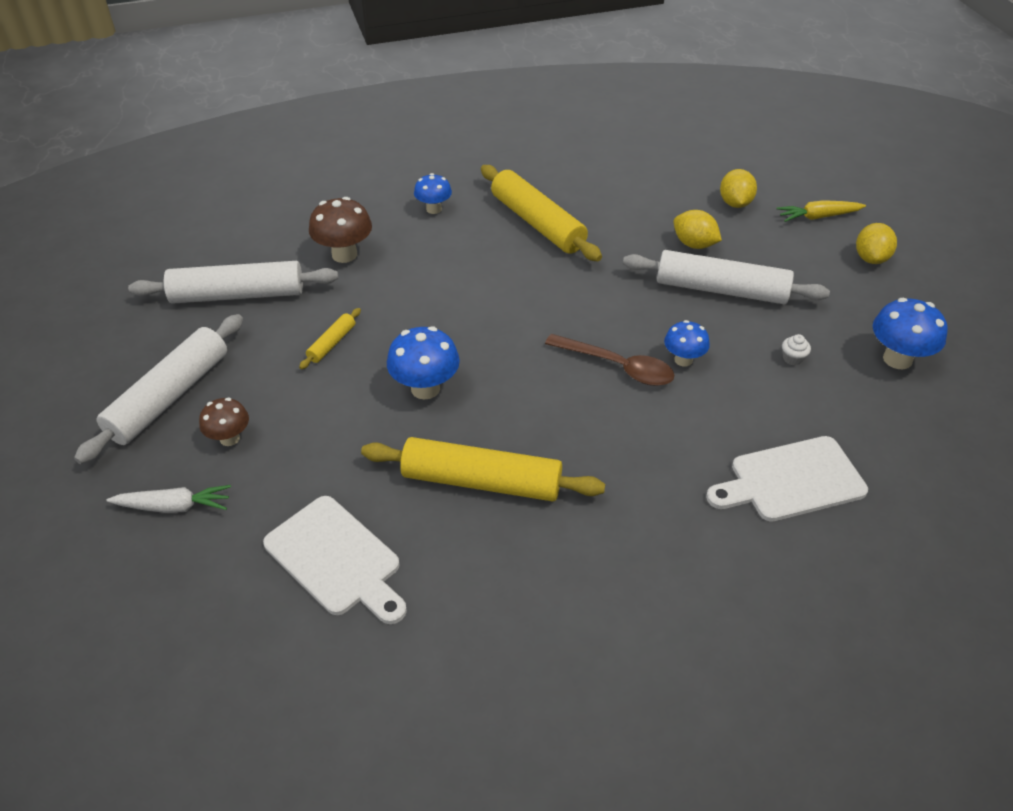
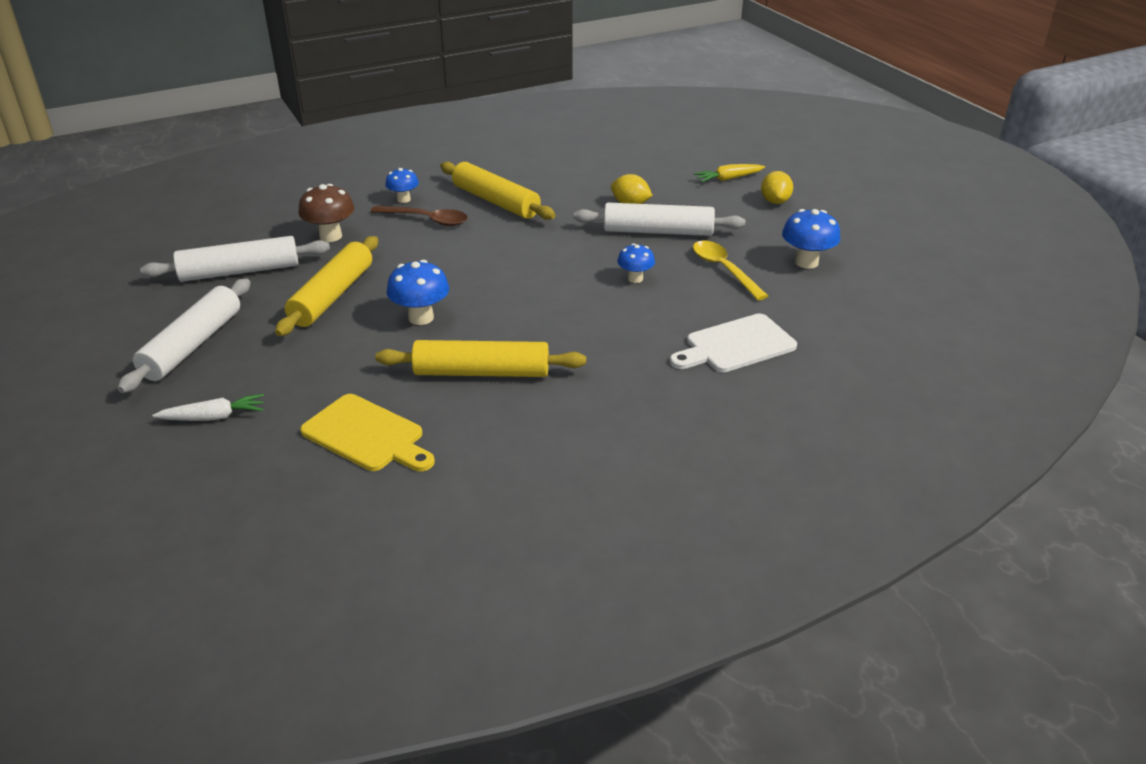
camera: 10 degrees left, 10 degrees down
brown mushroom [199,398,249,446] -> none
white cutting board [263,496,407,624] -> yellow cutting board [300,394,435,471]
yellow rolling pin [299,308,361,369] -> yellow rolling pin [275,236,378,336], size x2.19
brown spoon [545,334,674,386] -> brown spoon moved to [371,206,468,226]
yellow lemon [720,169,757,208] -> none
white cupcake [782,334,811,365] -> yellow spoon [693,240,768,300]

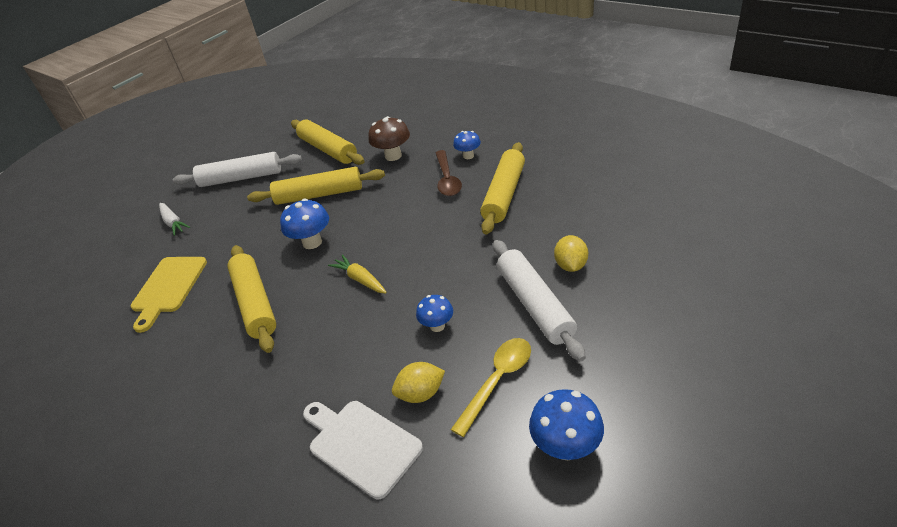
camera: 70 degrees right, 5 degrees up
white rolling pin [140,236,330,282] -> yellow rolling pin [291,119,364,165]
yellow carrot [694,164,765,182] -> yellow carrot moved to [328,254,387,294]
yellow lemon [761,171,793,204] -> yellow lemon moved to [392,362,445,403]

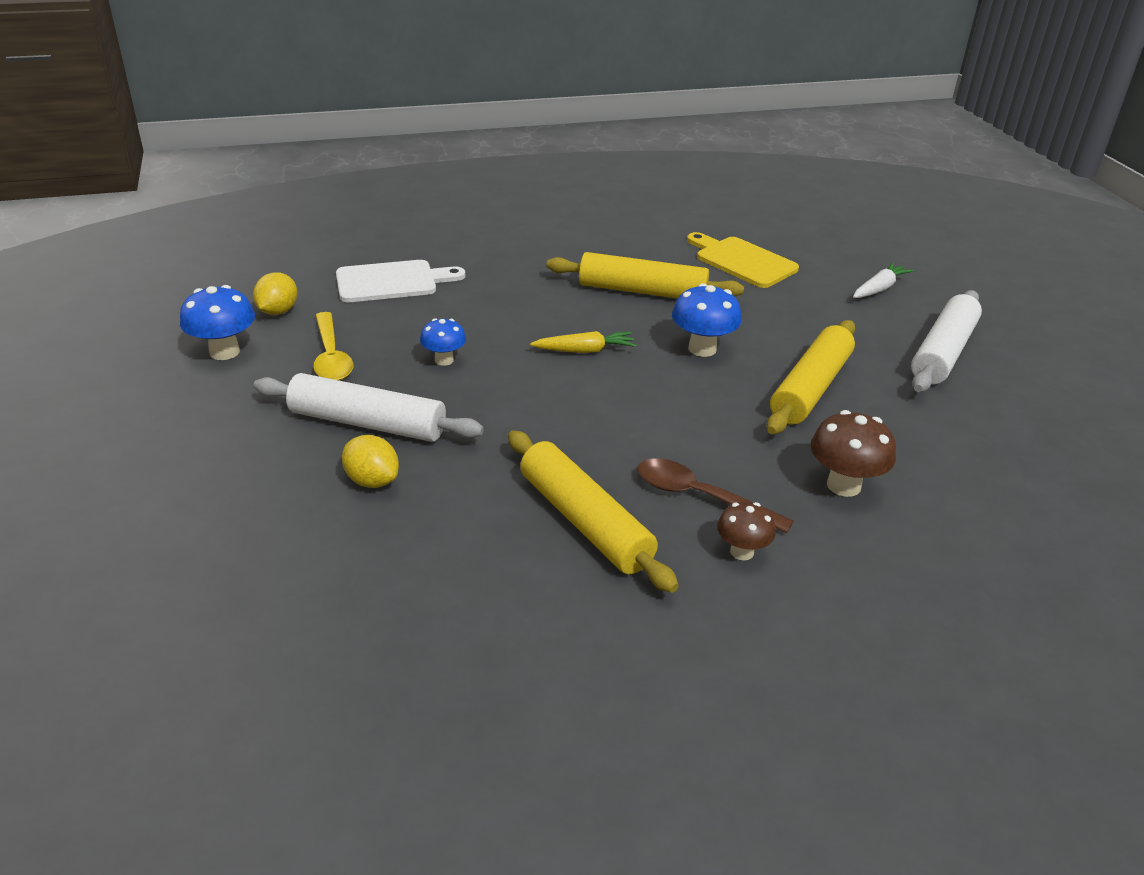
camera: 120 degrees right, 5 degrees down
white carrot [159,203,190,236] -> white carrot turned 135 degrees clockwise [853,262,913,298]
yellow rolling pin [291,119,364,165] -> none
yellow lemon [392,362,445,403] -> yellow lemon moved to [253,272,297,315]
blue mushroom [453,131,481,159] -> brown mushroom [717,502,776,561]

